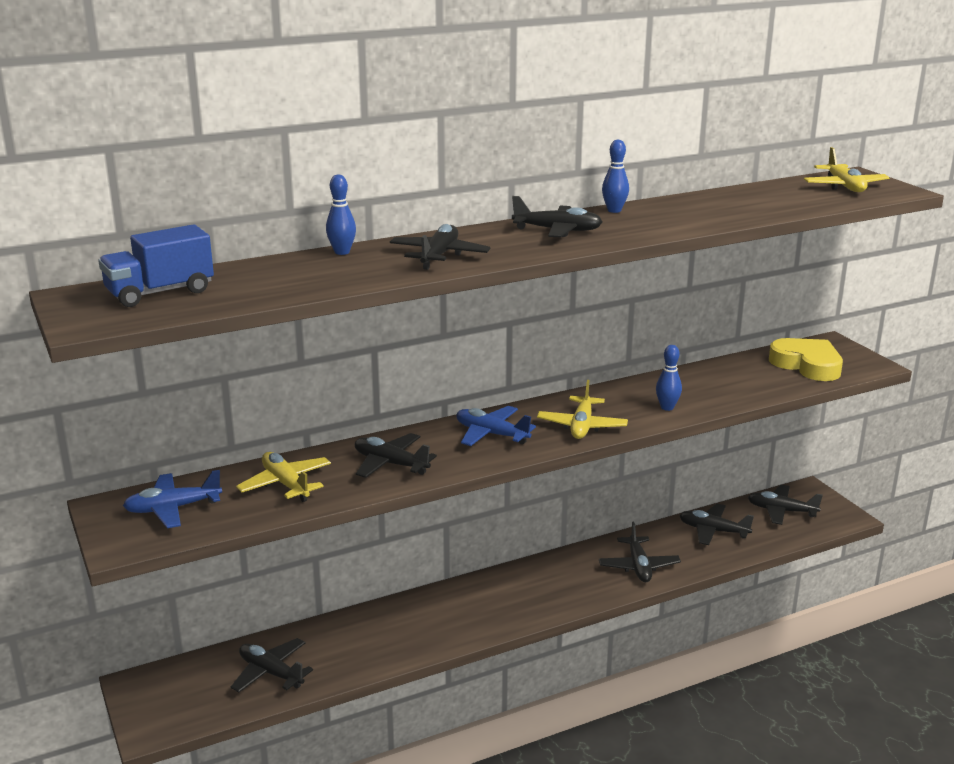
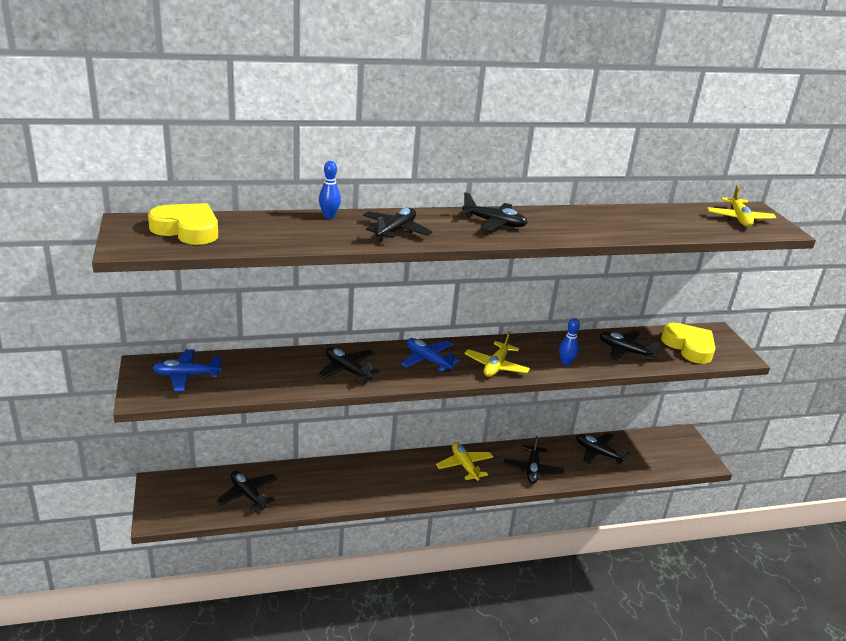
camera: 10 degrees right, 5 degrees up
blue truck [98,224,214,307] -> yellow heart [148,203,218,245]
yellow plane [236,452,331,502] -> yellow plane moved to [436,442,493,482]
blue bowling pin [602,140,629,213] -> none
black plane [748,485,823,525] -> black plane moved to [600,331,660,361]

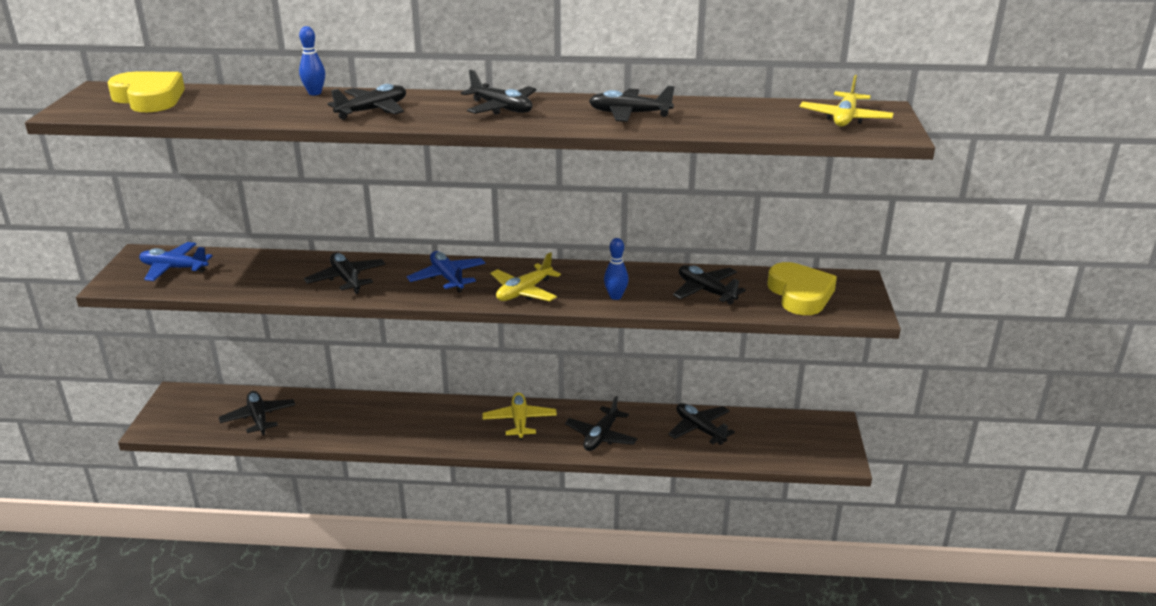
camera: 20 degrees right, 0 degrees up
none -> black plane [589,86,675,122]

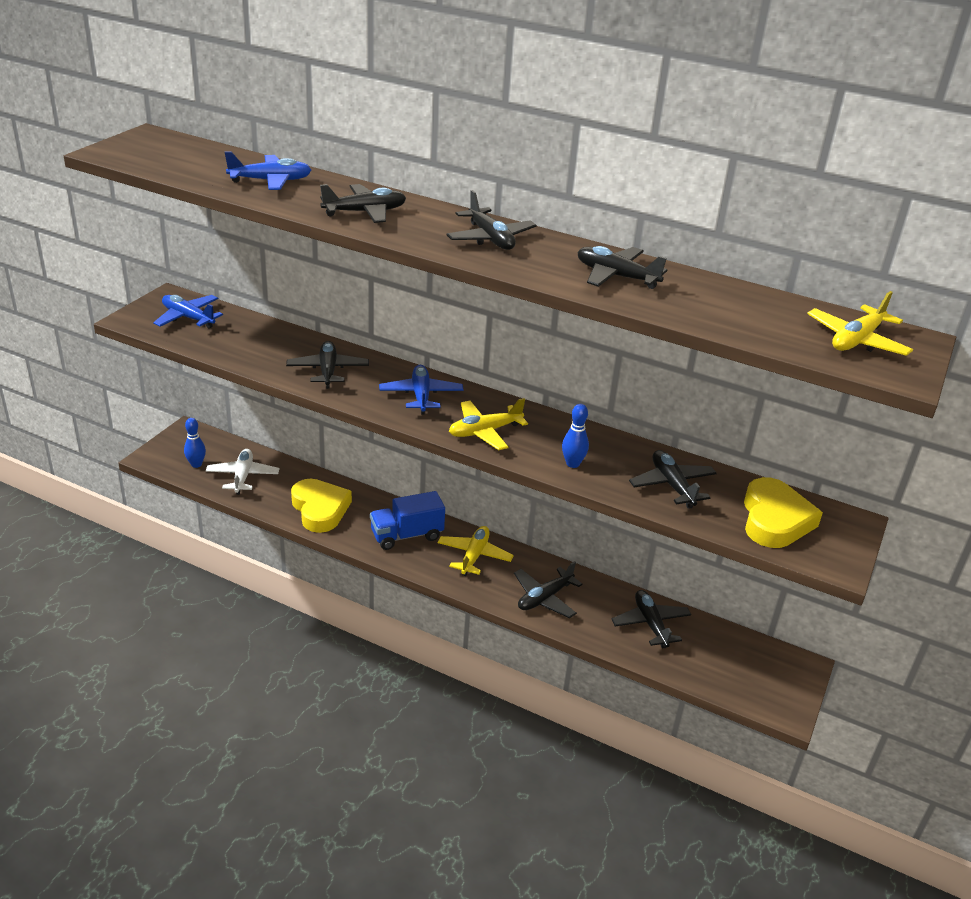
camera: 20 degrees right, 5 degrees up
yellow heart [108,72,185,112] -> yellow heart moved to [291,479,352,533]
black plane [219,391,295,435] -> white plane [206,449,279,495]
blue bowling pin [299,26,325,95] -> blue bowling pin moved to [184,418,206,468]
none -> blue plane [225,151,311,190]
none -> blue truck [370,491,445,550]

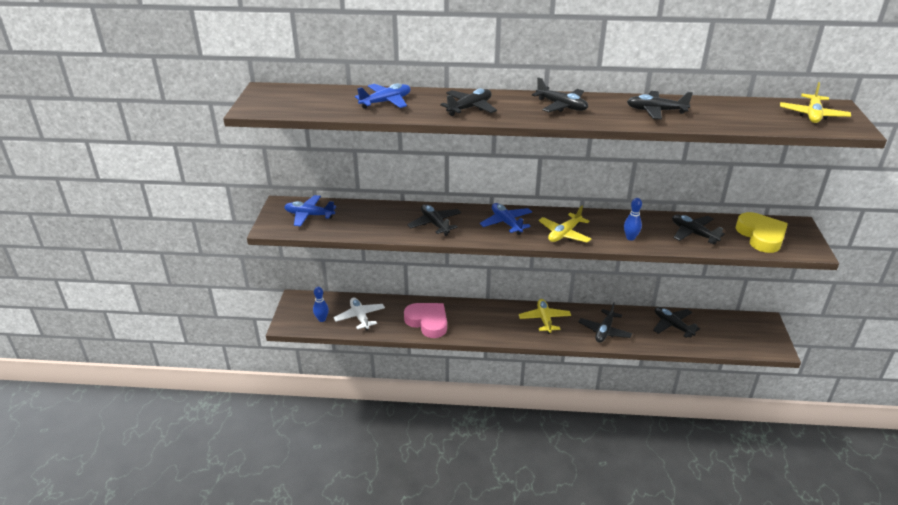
camera: 20 degrees left, 0 degrees up
yellow heart [291,479,352,533] -> pink heart [404,303,447,338]
blue truck [370,491,445,550] -> none

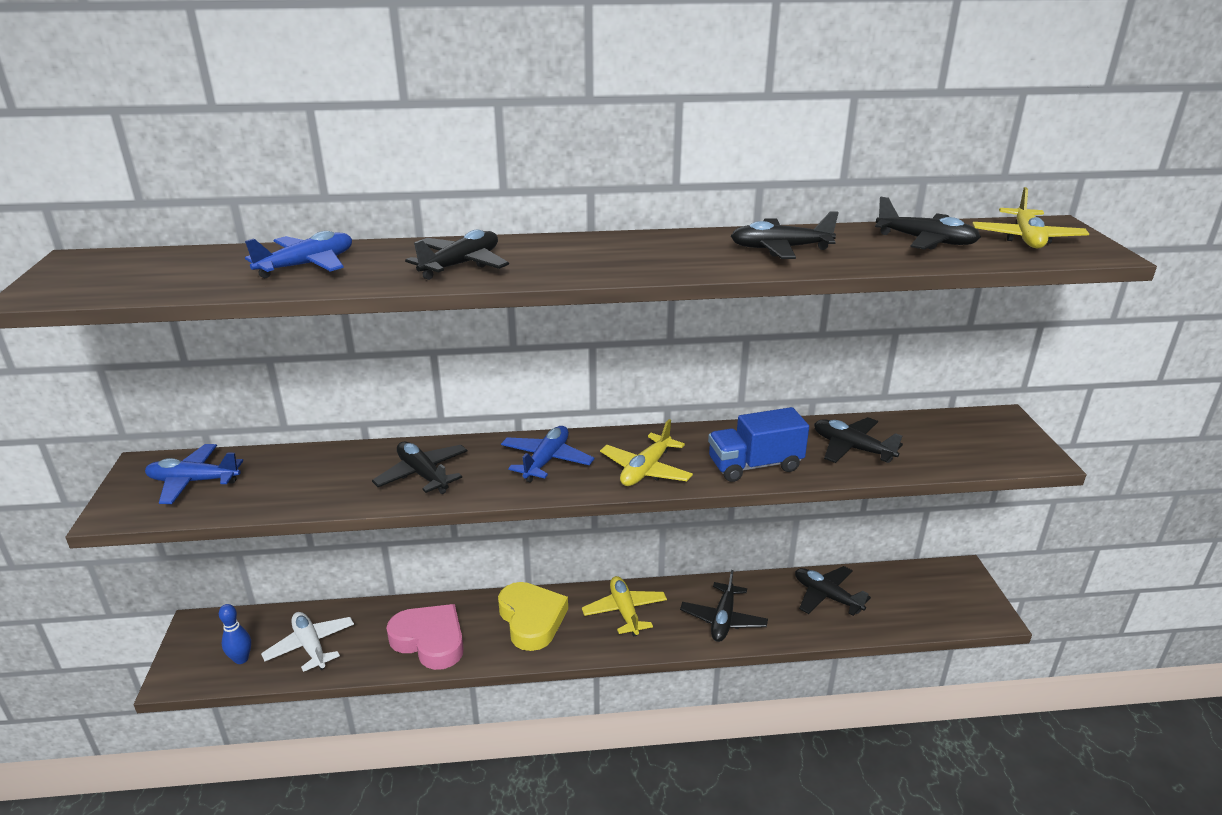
camera: 10 degrees left, 5 degrees down
blue plane [480,203,532,235] -> blue plane turned 60 degrees clockwise [501,426,594,483]
black plane [532,77,588,112] -> black plane moved to [875,197,981,250]
blue bowling pin [624,198,642,241] -> blue truck [708,407,809,482]
yellow heart [736,212,788,253] -> yellow heart moved to [498,582,568,651]

